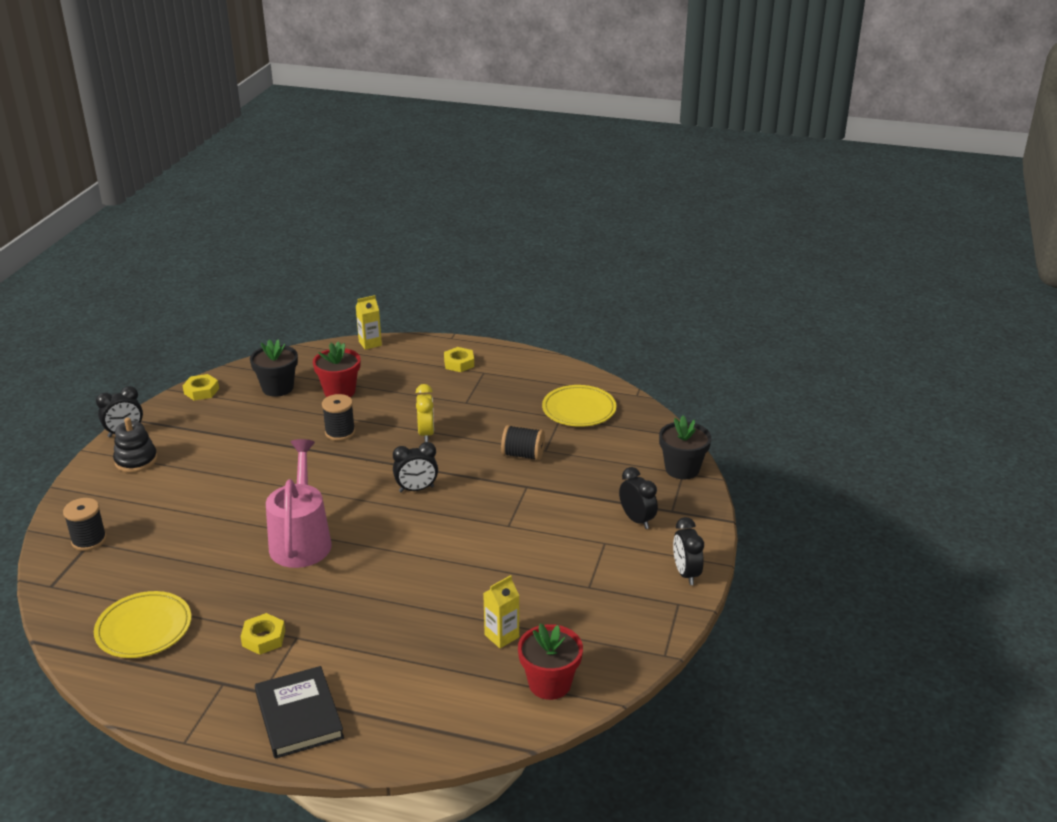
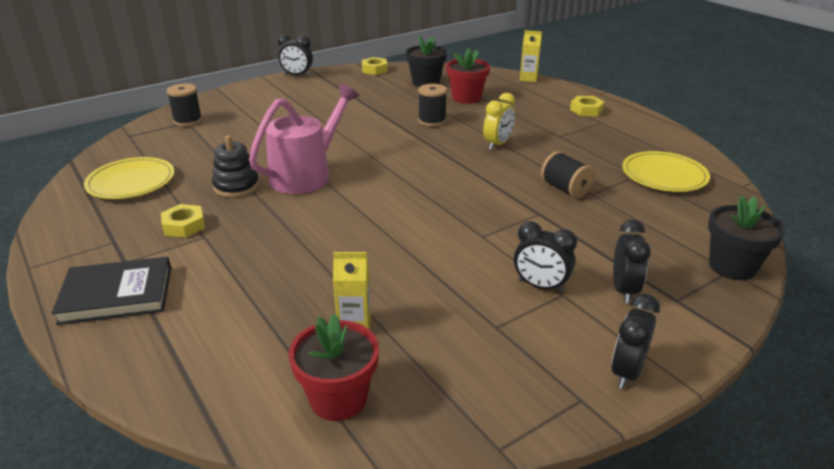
camera: 40 degrees right, 0 degrees up
black stacking toy [113,417,158,473] -> black stacking toy moved to [212,135,259,198]
black book [255,666,344,759] -> black book turned 60 degrees clockwise [52,257,171,325]
black clock [393,442,438,493] -> black clock moved to [514,221,577,292]

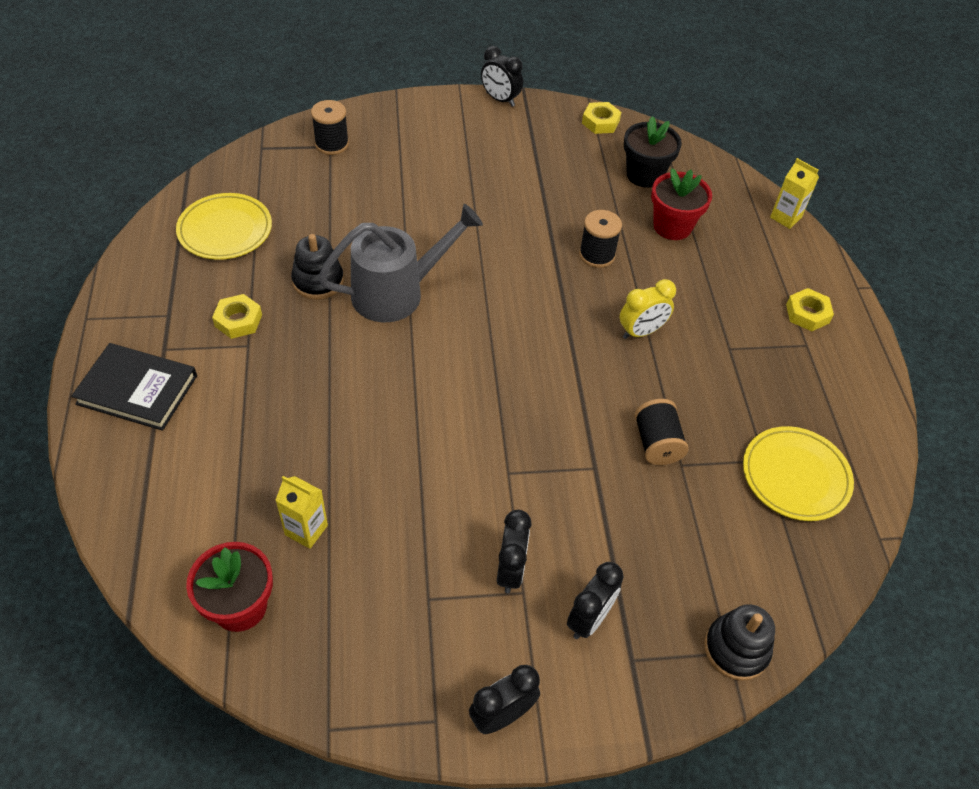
camera: 25 degrees right, 20 degrees up
pink watering can [249,84,359,194] -> grey watering can [318,204,483,322]
black clock [514,221,577,292] -> black clock turned 135 degrees counterclockwise [497,510,532,594]
black flower pot [708,196,785,280] -> black stacking toy [705,604,775,681]

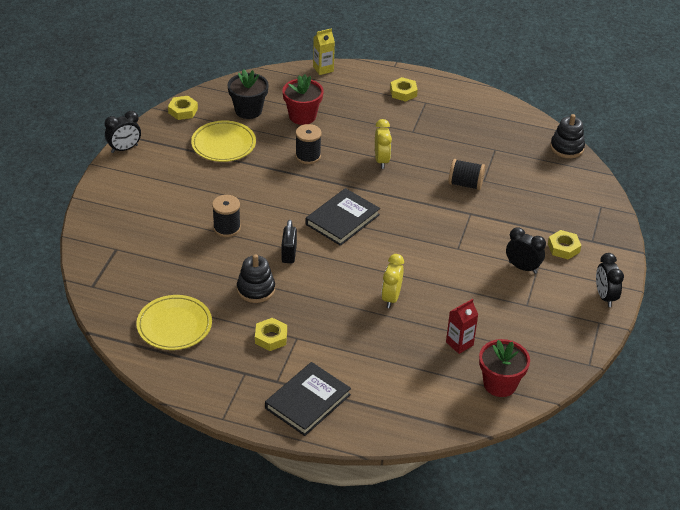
camera: 65 degrees left, 10 degrees down
yellow carton [275,476,328,549] -> red carton [446,299,478,354]
black spool [311,100,349,155] -> black spool moved to [212,195,241,237]
grey watering can [318,204,483,322] -> black padlock [281,220,297,263]
black clock [567,562,624,639] -> yellow nut [548,230,581,260]
black stacking toy [705,604,775,681] -> black stacking toy moved to [550,114,585,158]
yellow plate [743,426,854,521] -> yellow plate moved to [191,120,256,162]
none -> black book [306,188,380,246]
none -> yellow clock [381,254,404,308]

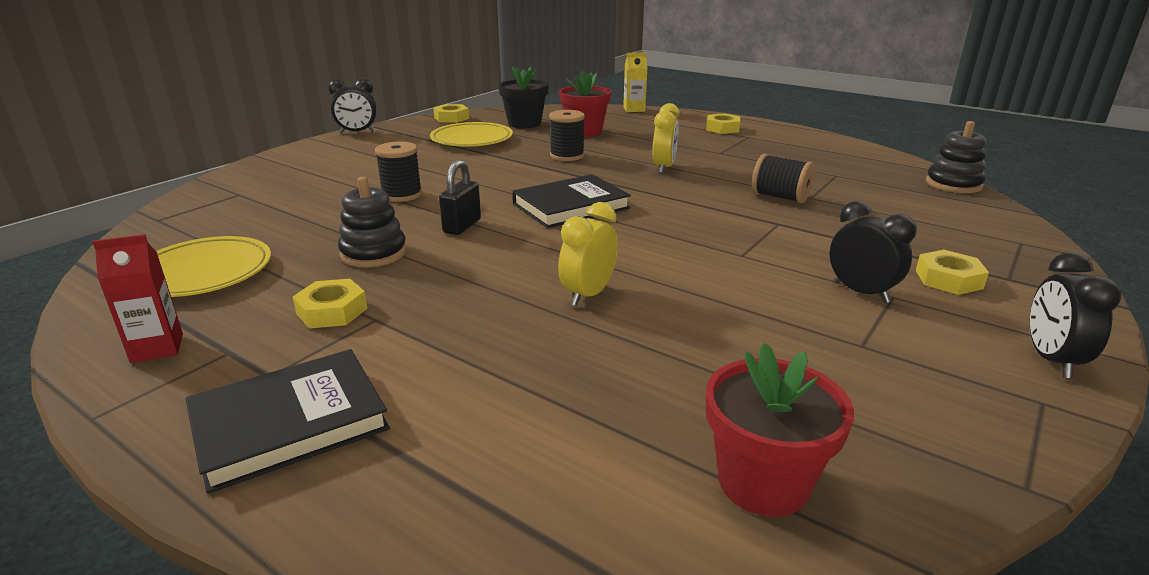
camera: 20 degrees right, 15 degrees down
red carton [446,299,478,354] -> red carton moved to [92,234,183,363]

